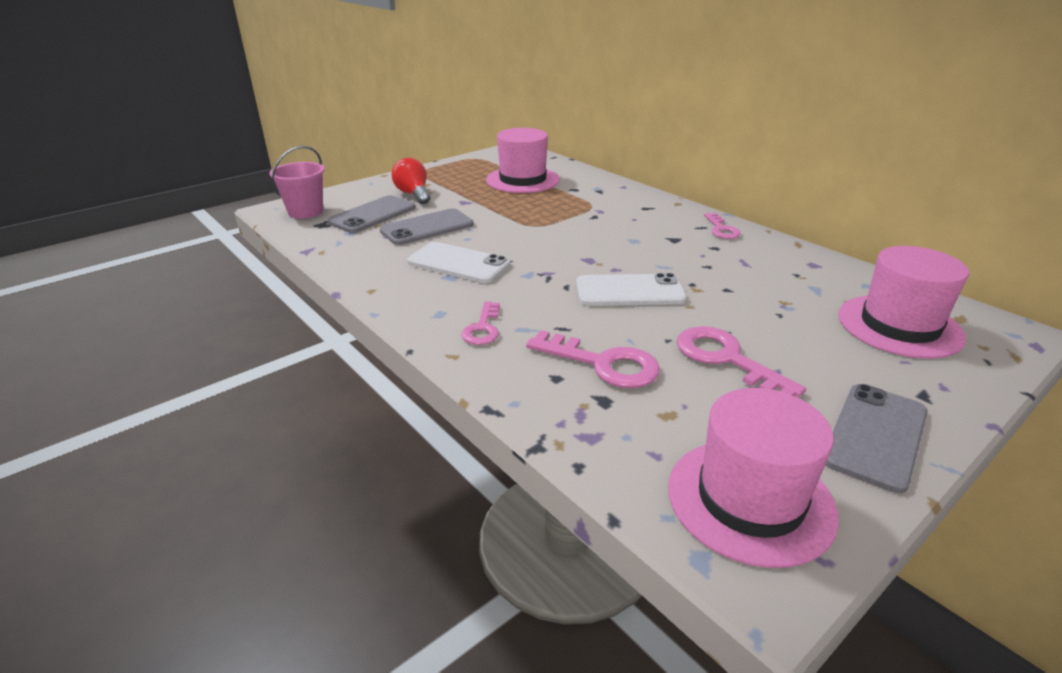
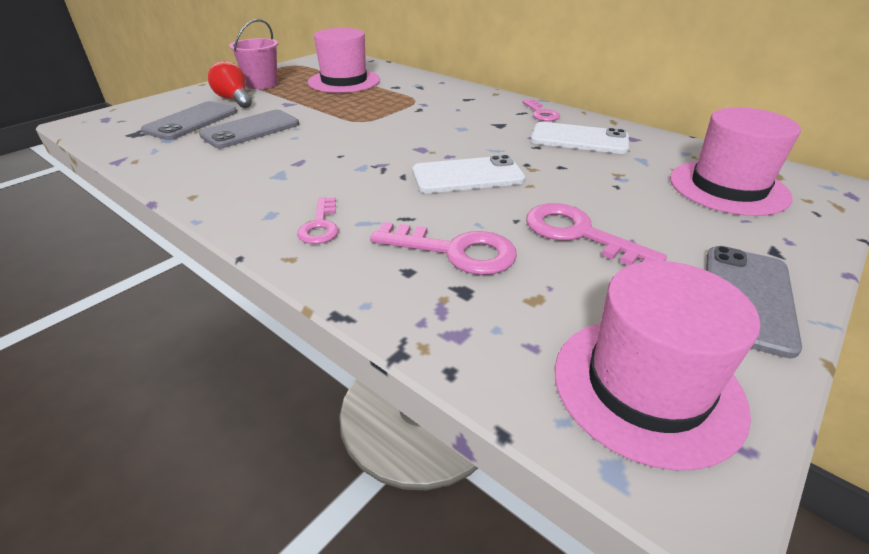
camera: 10 degrees left, 5 degrees up
pink bucket [270,146,325,219] -> pink bucket moved to [229,19,278,89]
white phone [407,242,510,283] -> white phone moved to [531,122,629,154]

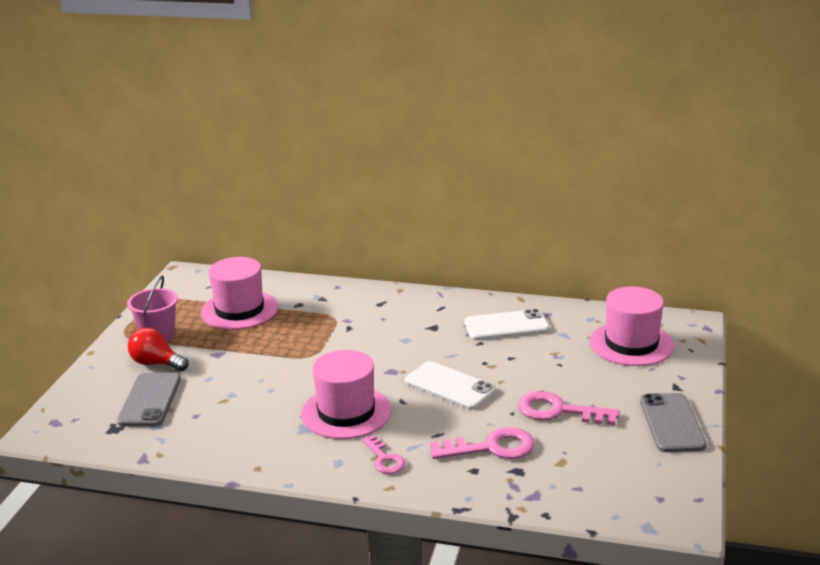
camera: 25 degrees left, 10 degrees down
grey phone [199,110,299,149] -> none
white phone [412,155,526,193] -> white phone turned 75 degrees clockwise [405,361,496,410]
pink key [522,99,560,121] -> none
pink hat [555,261,761,470] -> pink hat moved to [301,350,391,439]

